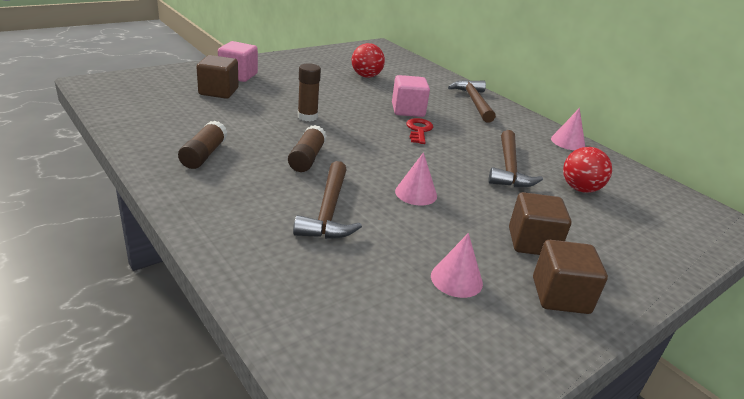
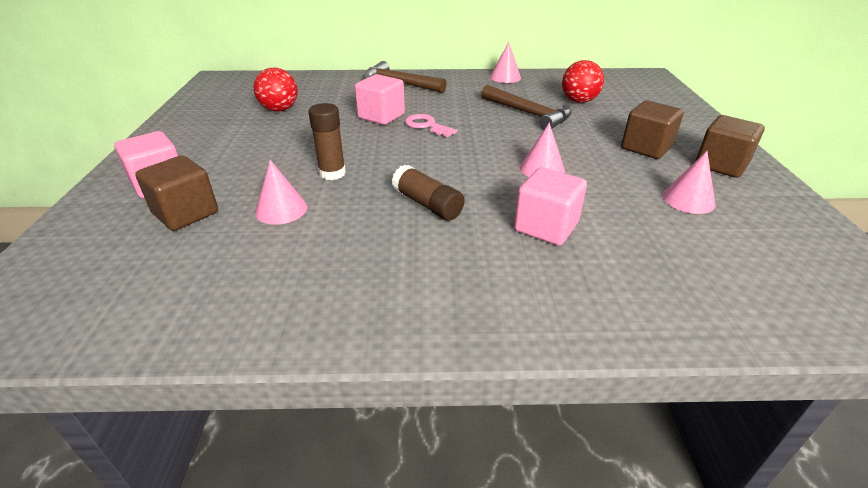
camera: 50 degrees left, 5 degrees up
brown glue stick [178,121,227,169] -> none
brown hammer [293,161,362,239] -> pink cube [514,167,587,246]
red key [406,118,433,144] -> pink key [405,114,457,137]
none -> pink cone [255,160,307,225]

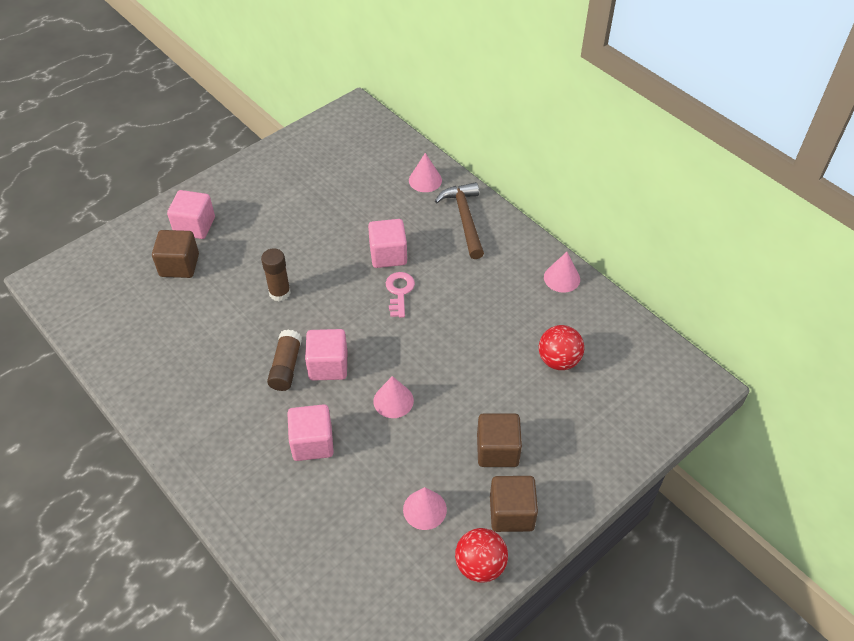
camera: 50 degrees right, 15 degrees up
red ball [253,68,298,112] -> red ball moved to [455,528,508,583]
pink cone [255,160,307,225] -> pink cone moved to [409,153,442,192]
brown hammer [481,85,572,129] -> none
none -> pink cube [305,329,347,381]

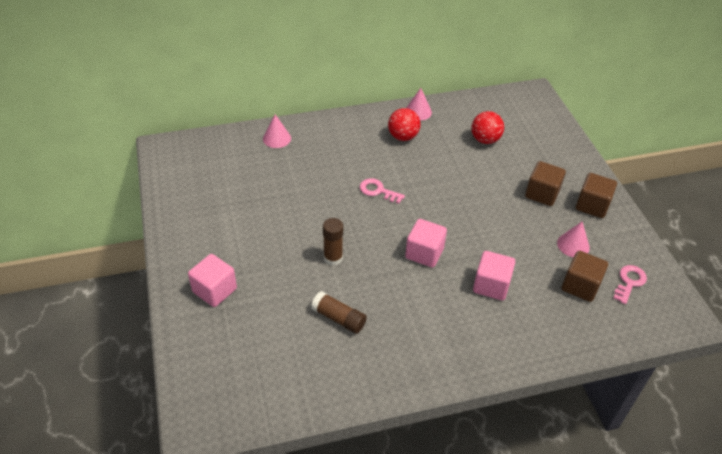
camera: 65 degrees left, 5 degrees down
brown cube [152,230,199,278] -> brown cube moved to [562,251,608,302]
brown glue stick [267,330,302,391] -> brown glue stick moved to [311,291,367,334]
pink cube [368,219,407,268] -> none
pink cone [373,376,414,418] -> none
brown hammer [435,182,484,259] -> none
red ball [455,528,508,583] -> red ball moved to [388,108,421,141]
none -> pink key [613,265,647,304]

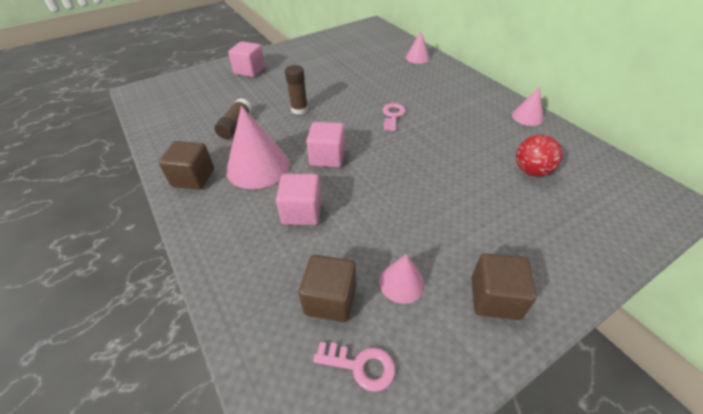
camera: 75 degrees right, 0 degrees up
red ball [388,108,421,141] -> none
brown cube [525,161,566,206] -> brown cube moved to [158,141,214,190]
none -> pink cone [226,106,290,189]

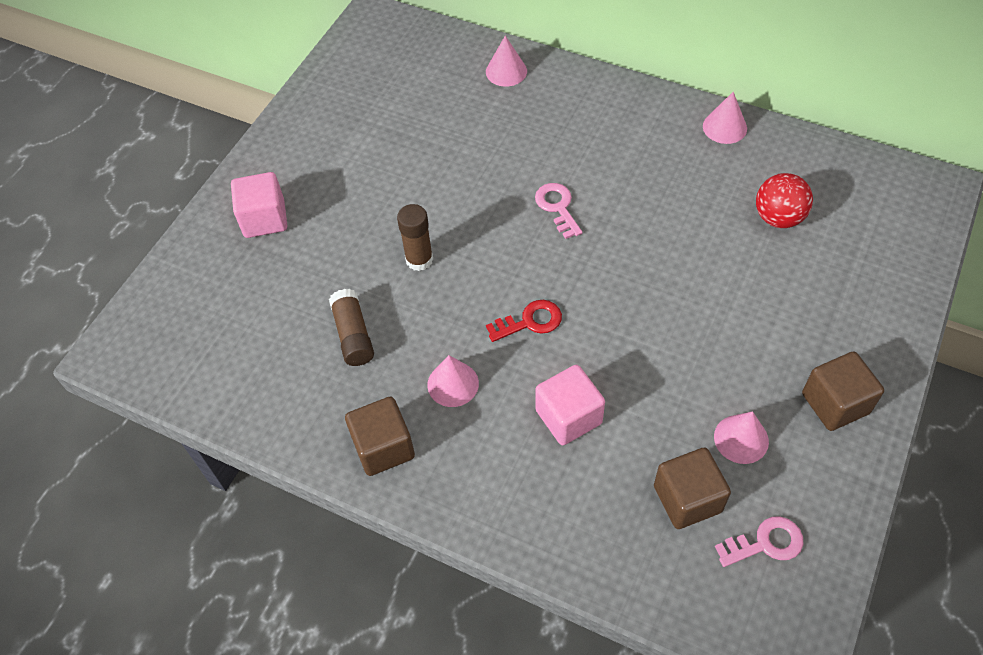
camera: 30 degrees left, 10 degrees up
pink cone [226,106,290,189] -> pink cone [427,355,479,407], size x0.54
pink cube [306,122,345,168] -> red key [486,300,562,342]

